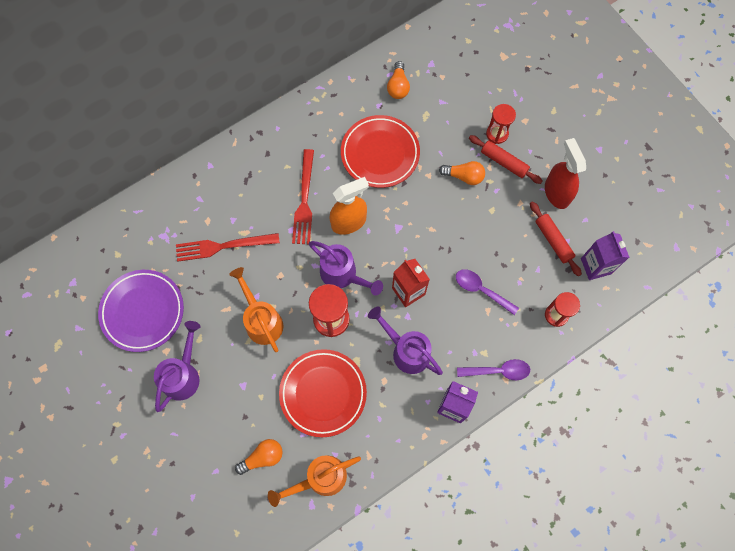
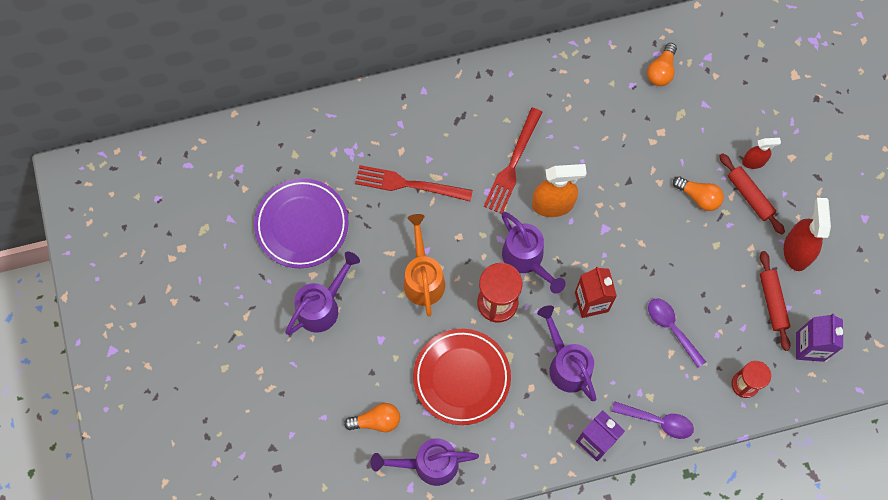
camera: 20 degrees right, 0 degrees up
orange watering can [268,456,361,507] -> purple watering can [371,438,479,486]
red plate [341,115,420,188] -> none
red hourglass [486,104,516,144] -> red spray bottle [742,138,781,169]

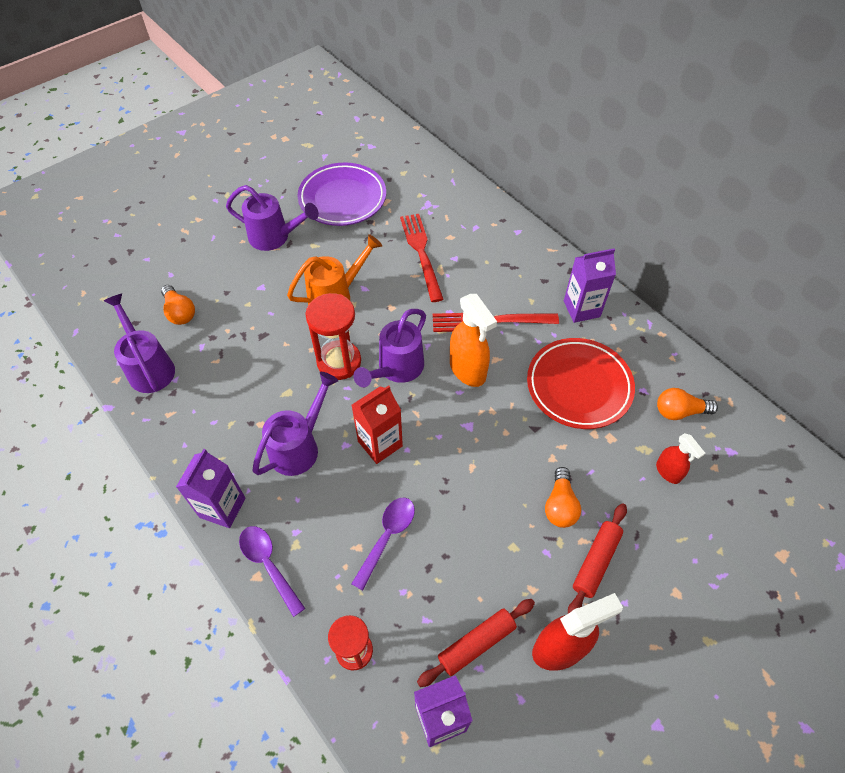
camera: 65 degrees right, 15 degrees down
red plate [413,329,511,425] -> red plate moved to [527,338,635,429]
purple spoon [612,401,694,439] -> purple spoon turned 150 degrees clockwise [239,526,305,617]
red spray bottle [742,138,781,169] -> red spray bottle moved to [656,433,705,484]
none -> purple carton [564,248,616,323]

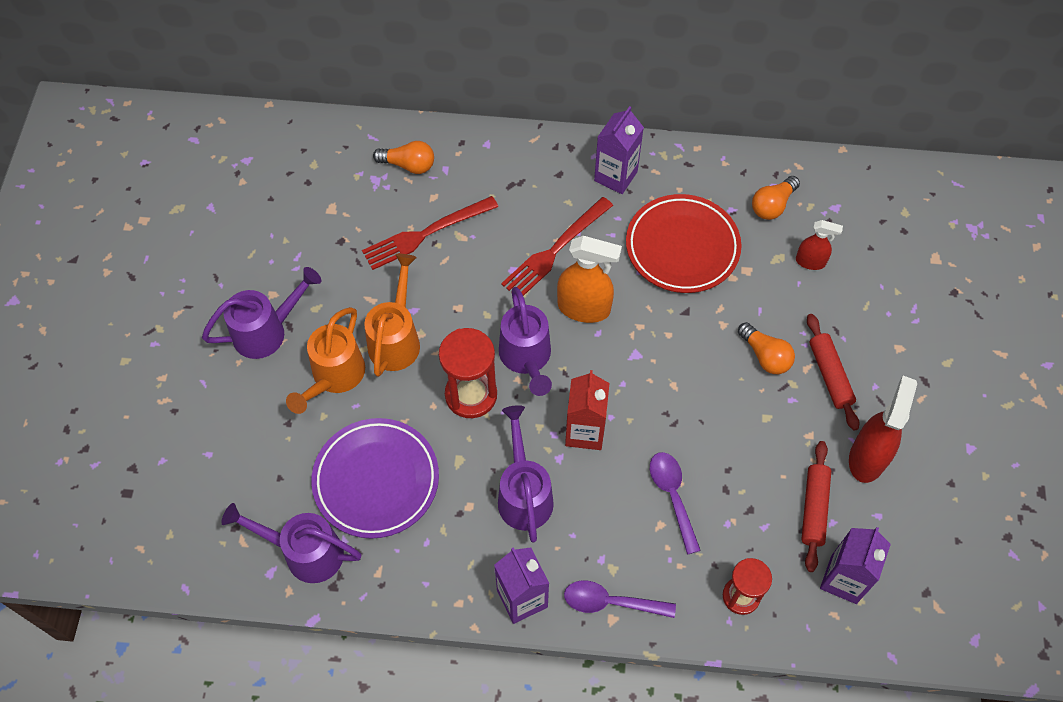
camera: 45 degrees left, 5 degrees up
orange light bulb [161,285,195,325] -> orange light bulb moved to [373,141,434,174]
purple plate [298,163,386,226] -> purple plate moved to [311,418,439,539]
red fork [400,214,444,302] -> red fork turned 60 degrees counterclockwise [362,196,498,270]
none -> orange watering can [286,307,365,414]

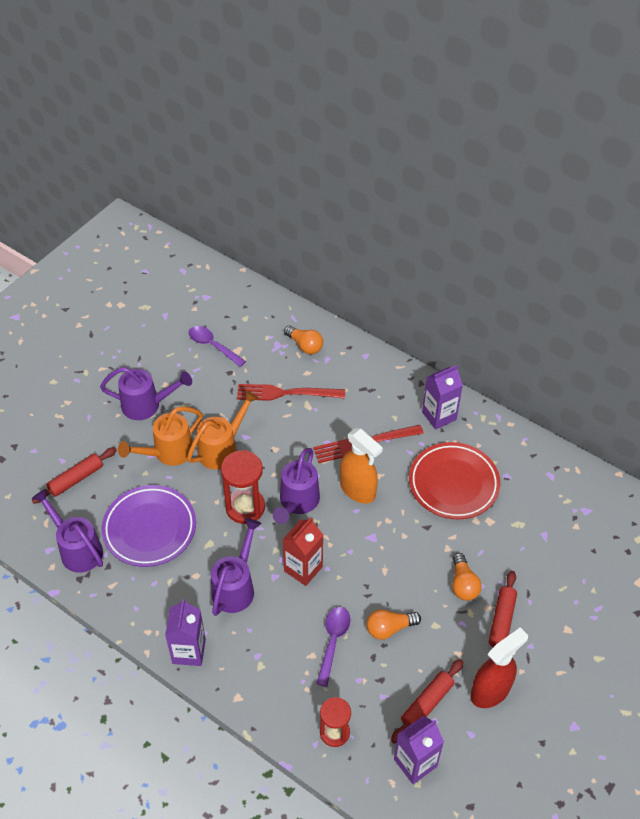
camera: 30 degrees right, 10 degrees down
purple spoon [564,580,676,618] -> purple spoon moved to [189,326,246,367]
orange light bulb [752,176,800,220] -> orange light bulb moved to [367,609,421,640]
red spray bottle [796,220,843,270] -> none
none -> red rolling pin [32,447,117,504]

